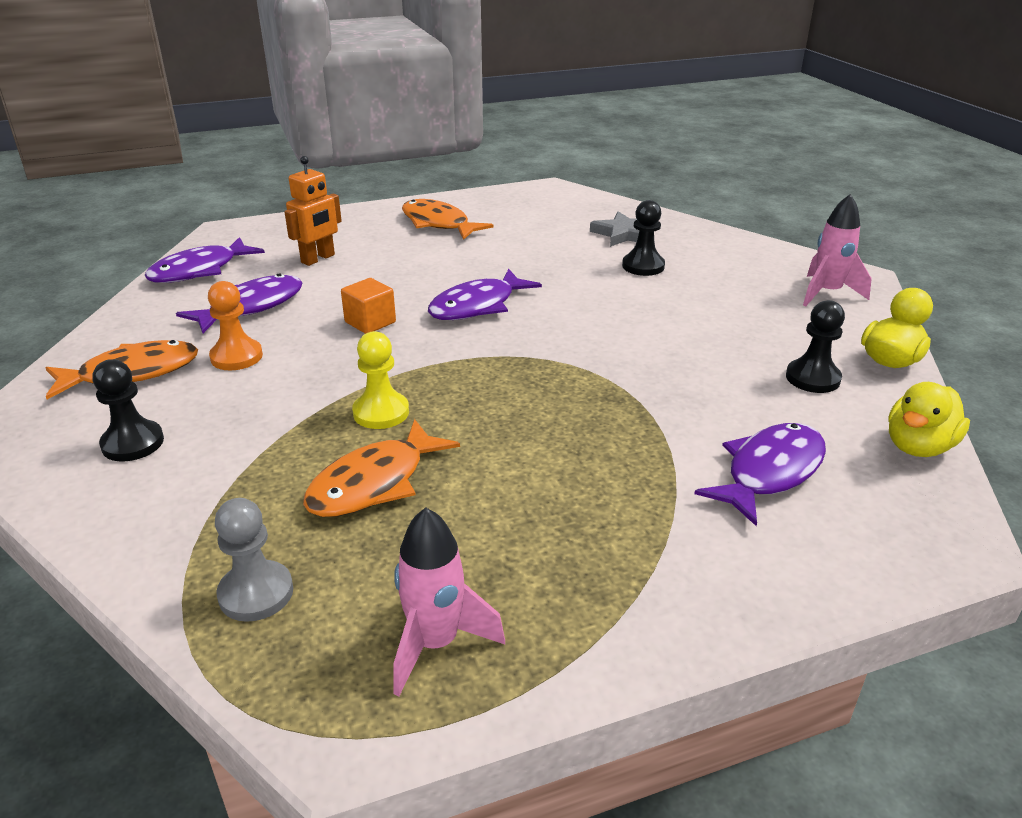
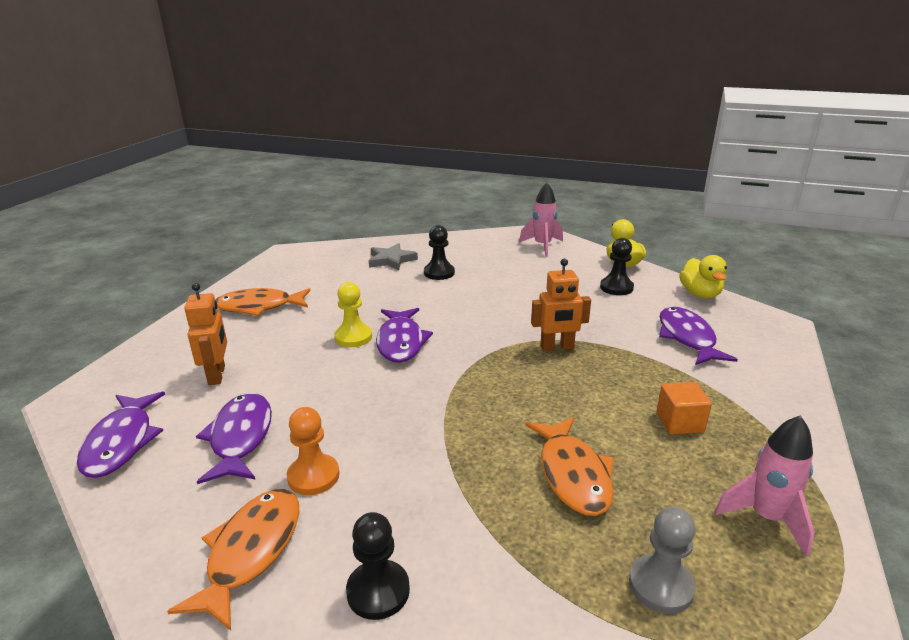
camera: 50 degrees left, 5 degrees down
orange cube [341,278,396,334] -> orange cube moved to [657,382,712,435]
yellow pawn [352,331,409,429] -> yellow pawn moved to [334,282,372,347]
none -> orange robot [531,259,591,351]

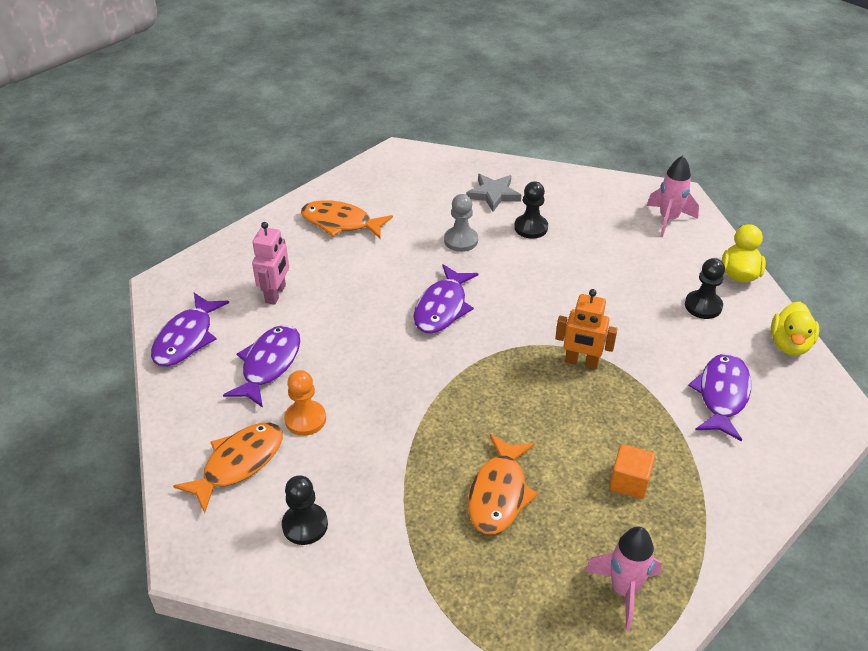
camera: 25 degrees right, 15 degrees up
orange robot [184,283,227,385] -> pink robot [252,222,289,305]
yellow pawn [334,282,372,347] -> none
grey pawn [629,507,696,614] -> grey pawn moved to [444,194,478,252]

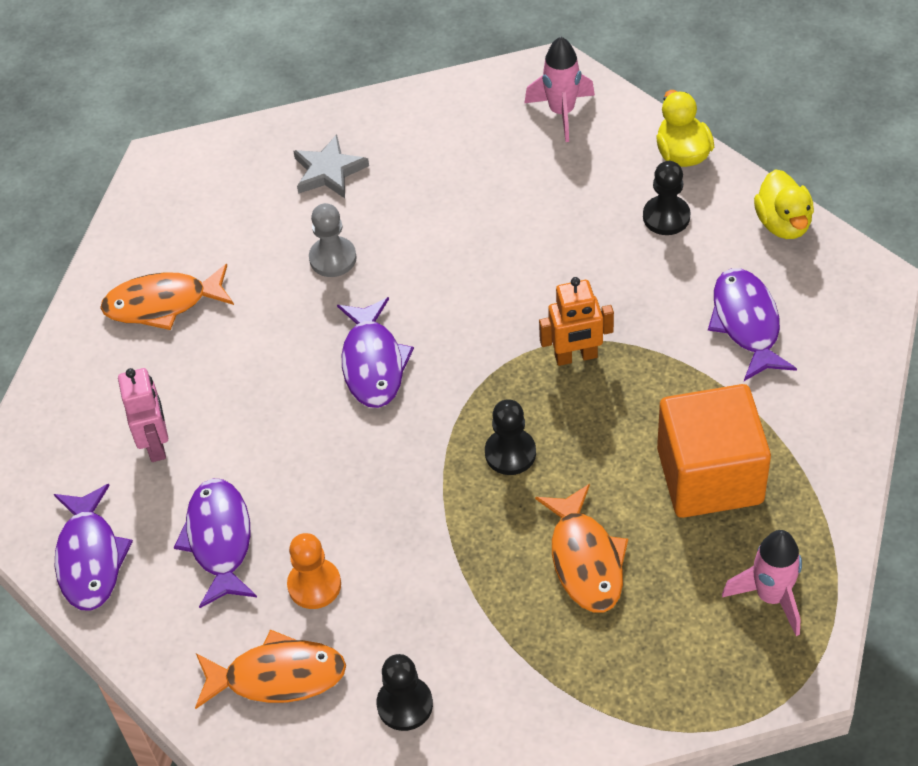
camera: 25 degrees left, 10 degrees up
orange fish [173,423,283,513] -> orange fish turned 75 degrees clockwise [195,630,346,709]
black pawn [514,181,548,239] -> black pawn moved to [485,399,536,475]
orange cube [609,444,655,499] -> orange cube [657,384,771,518], size x2.15

